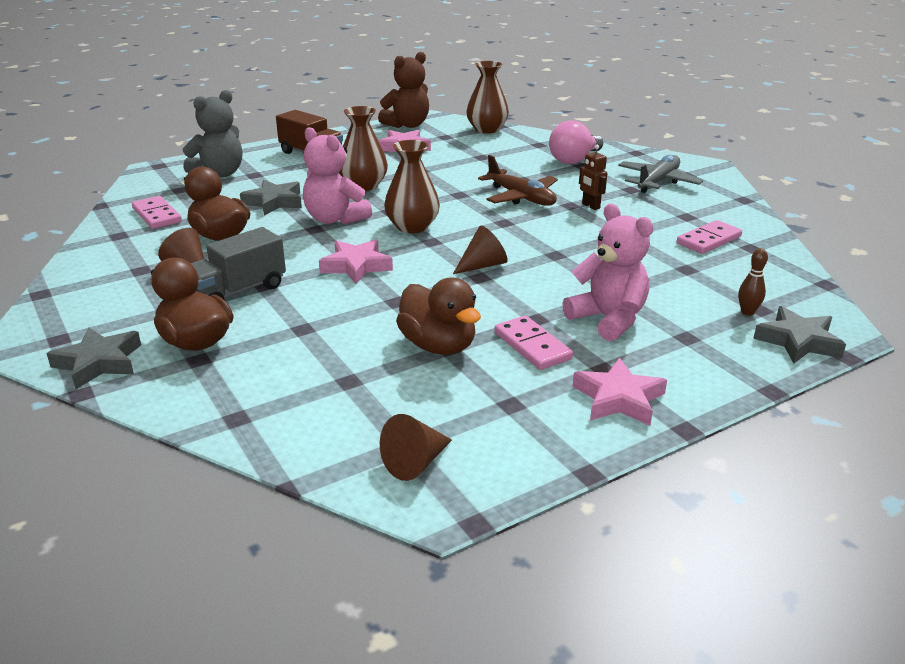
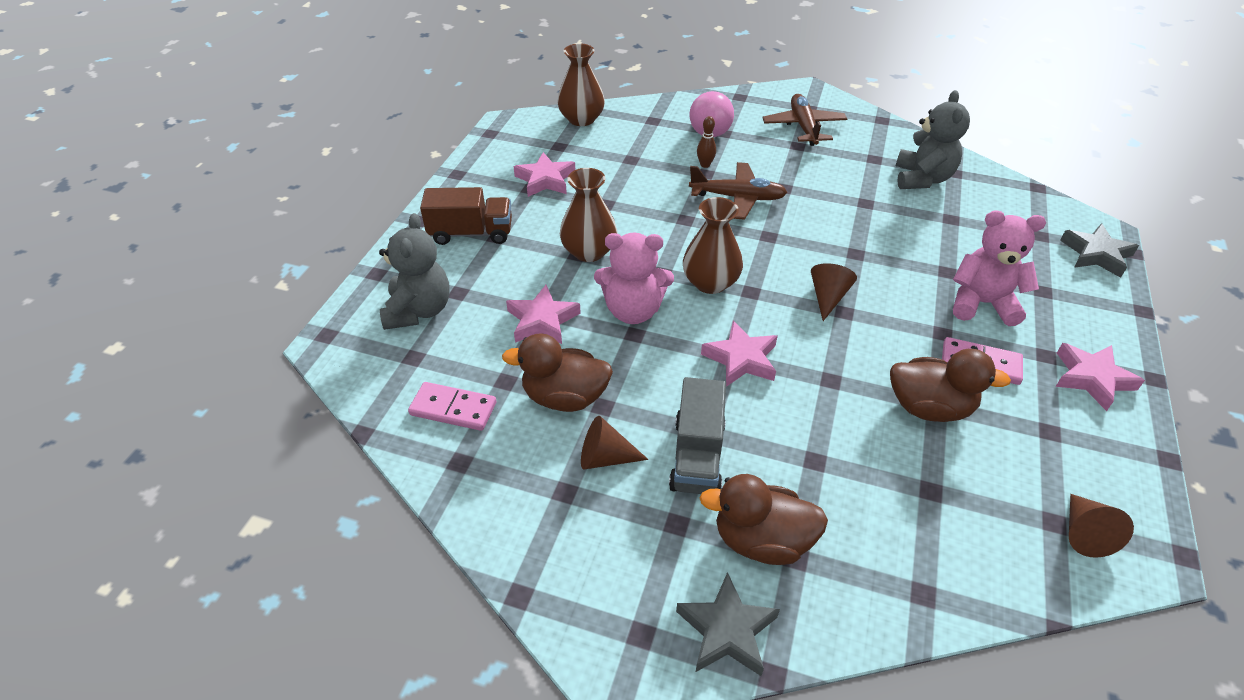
camera: 40 degrees left, 15 degrees up
grey star [240,180,302,216] -> pink star [506,285,581,344]
brown teddy bear [378,52,429,128] -> none
brown robot [579,145,607,210] -> none
grey plane [618,155,703,193] -> brown plane [762,94,847,146]
pink domino [677,220,742,254] -> grey teddy bear [895,90,970,189]
brown bowling pin [738,249,768,316] -> brown bowling pin moved to [697,116,716,168]

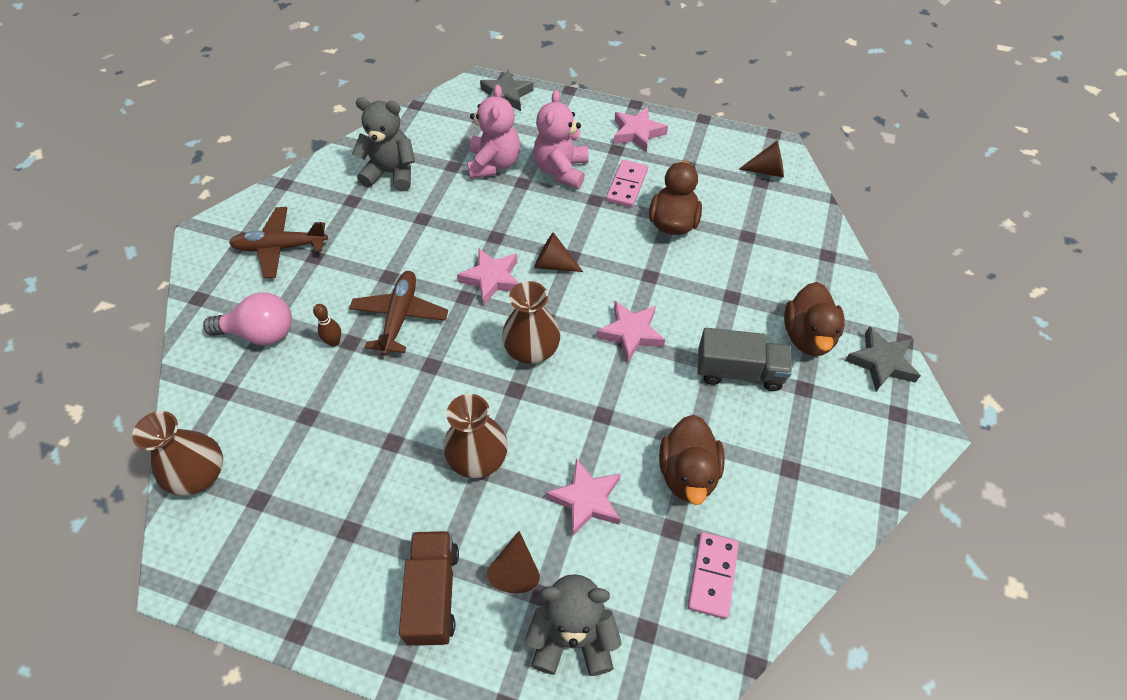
camera: 90 degrees left, 10 degrees up
pink star [514,152,575,197] -> pink star moved to [457,248,519,305]
brown cone [581,416,648,469] -> brown cone moved to [487,531,540,593]
pink teddy bear [594,233,674,324] -> pink teddy bear moved to [467,85,520,179]

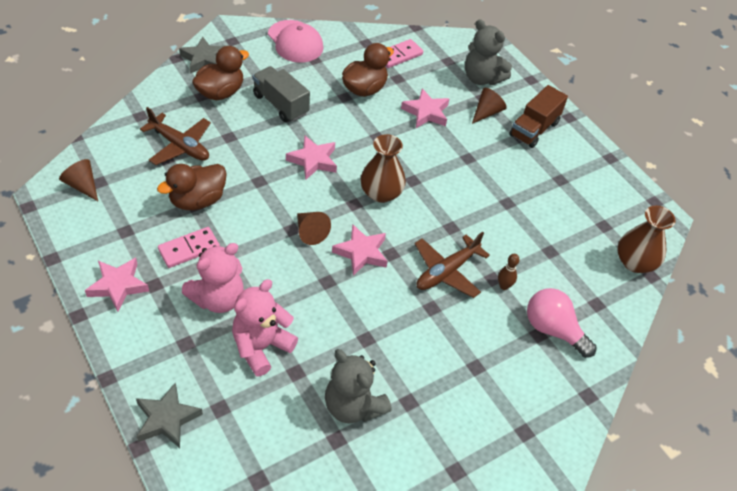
camera: 145 degrees left, 5 degrees down
brown plane [229,207,328,278] -> brown plane moved to [140,107,211,165]
brown vase [444,394,508,478] -> none
none -> pink cap [268,20,323,63]

